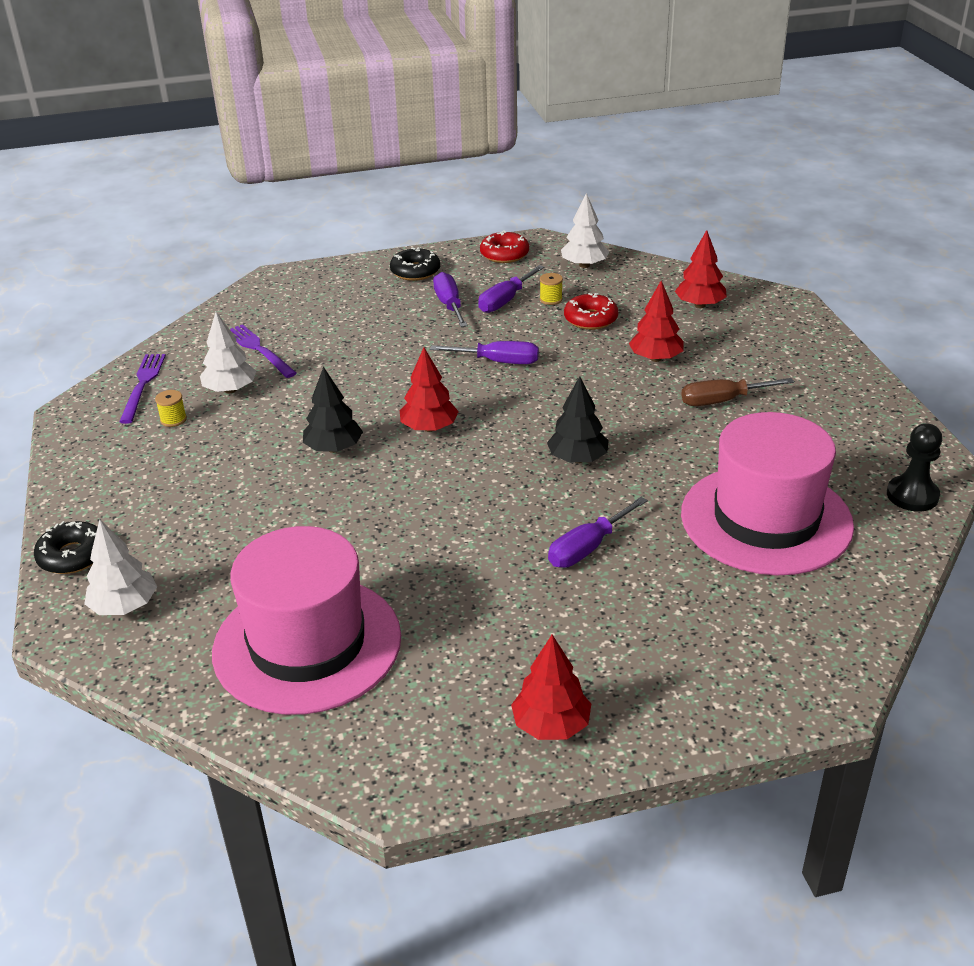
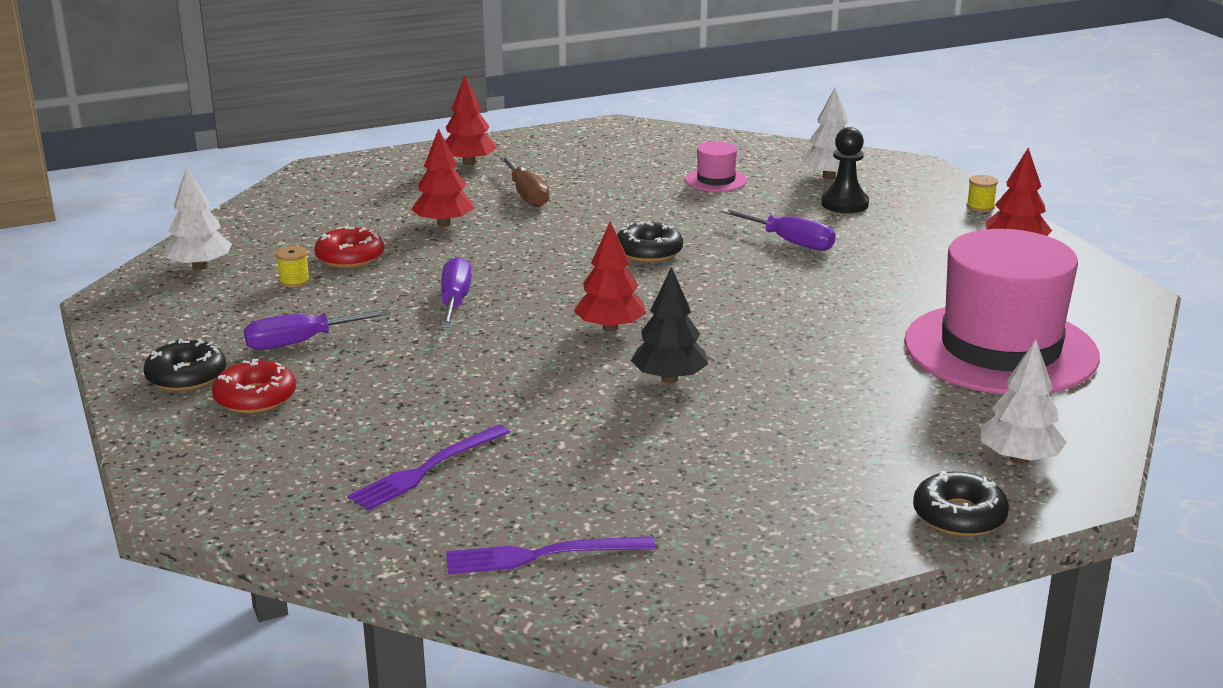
camera: 100 degrees left, 10 degrees down
yellow spool [155,390,187,427] -> yellow spool moved to [967,175,998,212]
white tree [200,312,256,393] -> white tree moved to [801,88,860,180]
purple screwdriver [478,265,545,313] -> none
red donut [480,230,529,263] -> red donut moved to [212,359,296,414]
black tree [547,376,609,463] -> black donut [617,221,683,262]
red tree [675,230,727,308] -> red tree moved to [445,76,497,166]
pink hat [681,412,854,575] -> pink hat [685,141,747,192], size x0.41
black pawn [887,423,942,512] -> black pawn moved to [821,127,869,213]

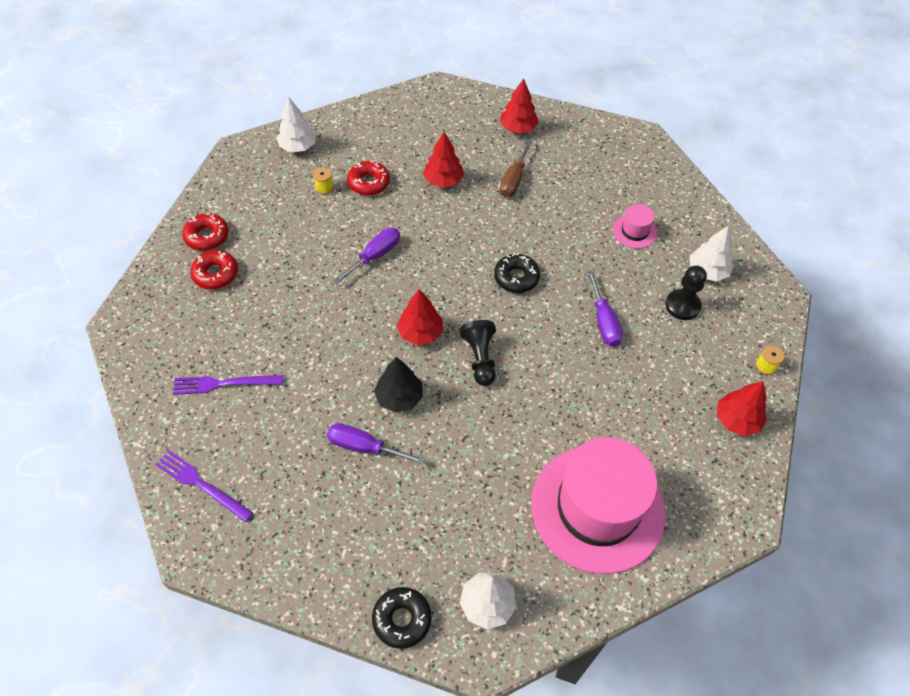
camera: 40 degrees right, 30 degrees up
black donut [144,339,226,391] -> red donut [182,213,229,251]
purple screwdriver [244,309,391,350] -> purple screwdriver moved to [327,423,425,464]
none -> black pawn [459,320,496,386]

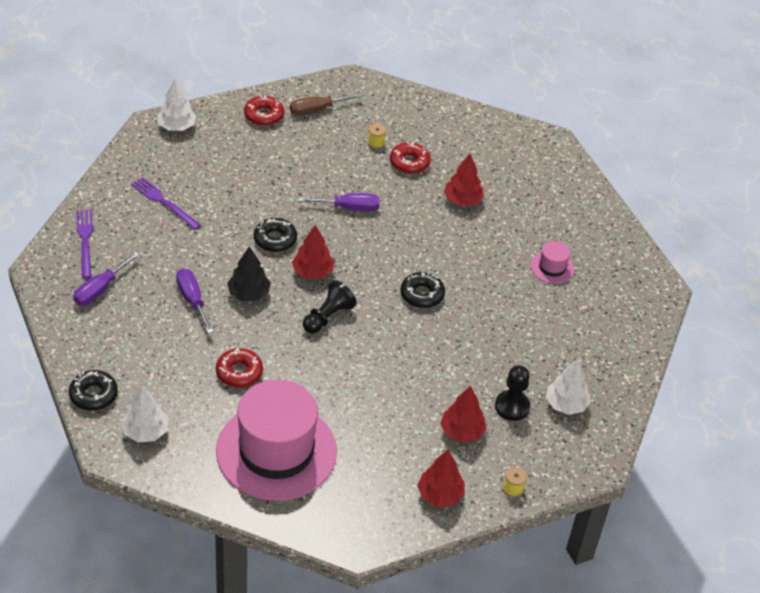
camera: 45 degrees right, 10 degrees down
red donut [190,250,238,289] -> red donut moved to [216,348,263,388]
white tree [277,96,316,152] -> white tree moved to [157,79,196,131]
red tree [500,78,539,134] -> red tree moved to [440,386,486,443]
brown screwdriver [500,139,533,198] -> brown screwdriver moved to [290,93,363,116]
purple screwdriver [587,270,623,347] -> purple screwdriver moved to [73,252,140,305]
pink hat [613,204,657,249] -> pink hat moved to [531,241,574,284]
none -> black donut [254,218,297,252]

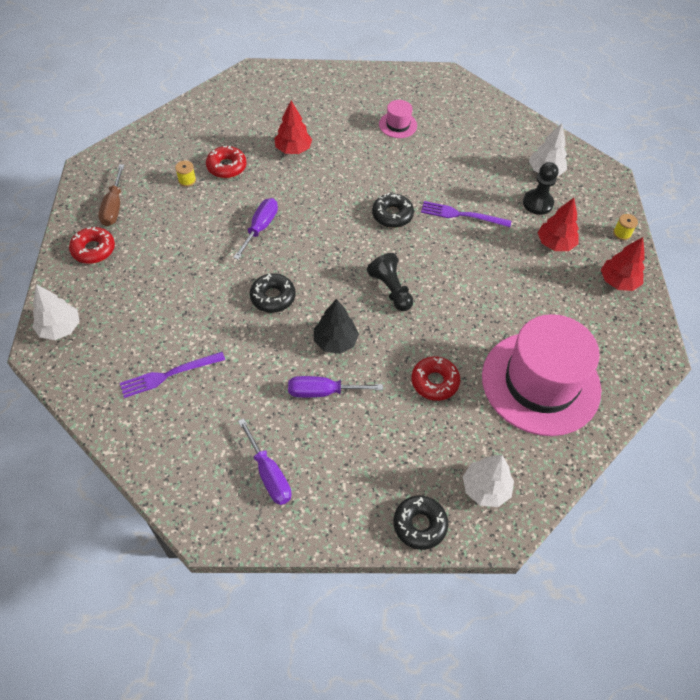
camera: 65 degrees left, 10 degrees up
purple fork [76,210,93,279] -> purple fork moved to [421,201,511,227]
red tree [292,225,334,279] -> none

